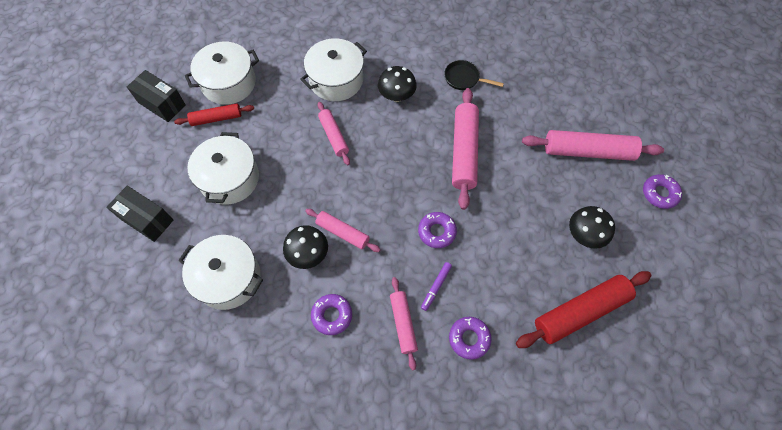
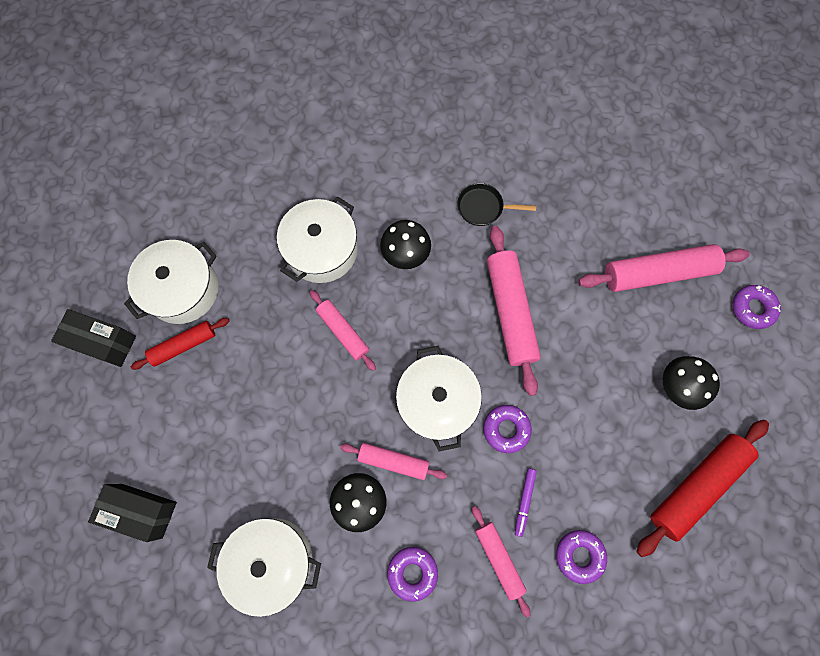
camera: 15 degrees left, 10 degrees up
white pot [187,132,259,205] -> white pot moved to [396,346,482,451]

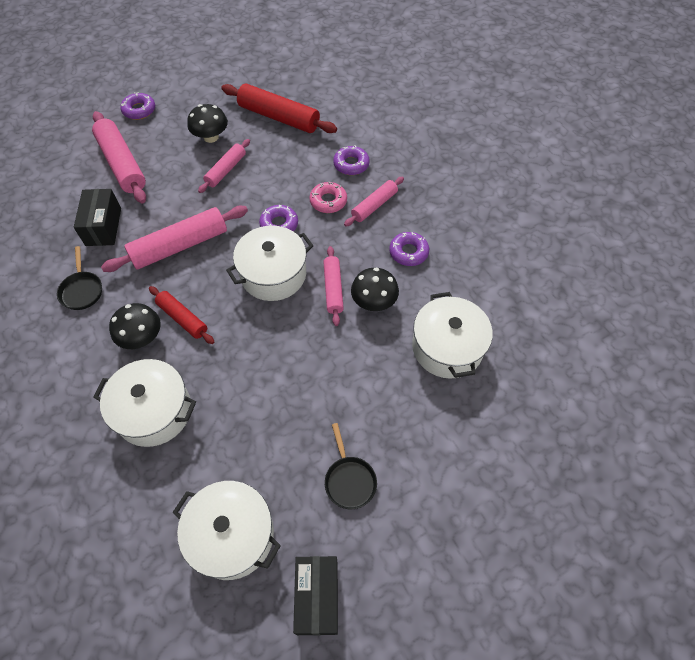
camera: 110 degrees left, 15 degrees down
black box [88,484,177,542] -> black box moved to [74,189,121,246]
red rolling pin [131,318,229,370] -> red rolling pin moved to [149,286,215,344]
pink rolling pin [310,290,376,371] -> pink rolling pin moved to [198,139,250,193]
purple marker [515,468,537,537] -> pink donut [309,182,347,213]
none -> black pan [325,423,377,509]

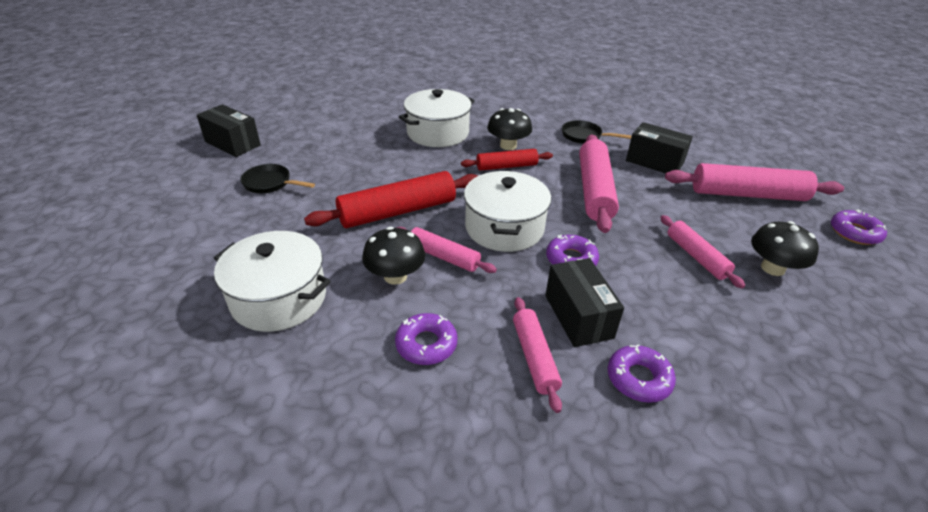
camera: 125 degrees right, 20 degrees down
white pot [173,481,281,580] -> none
red rolling pin [221,84,337,133] -> red rolling pin moved to [304,171,478,228]
pink donut [309,182,347,213] -> black box [545,258,624,347]

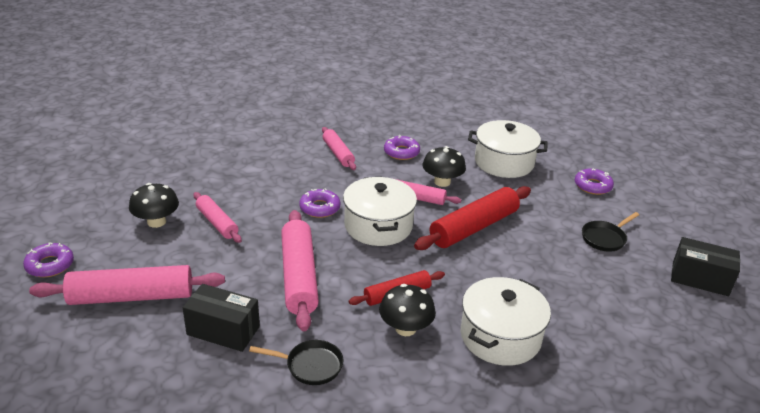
camera: 165 degrees right, 5 degrees down
black pan [240,164,315,193] -> black pan turned 135 degrees clockwise [582,212,639,252]
black box [545,258,624,347] -> none
purple donut [608,344,676,403] -> purple donut moved to [575,168,614,195]

